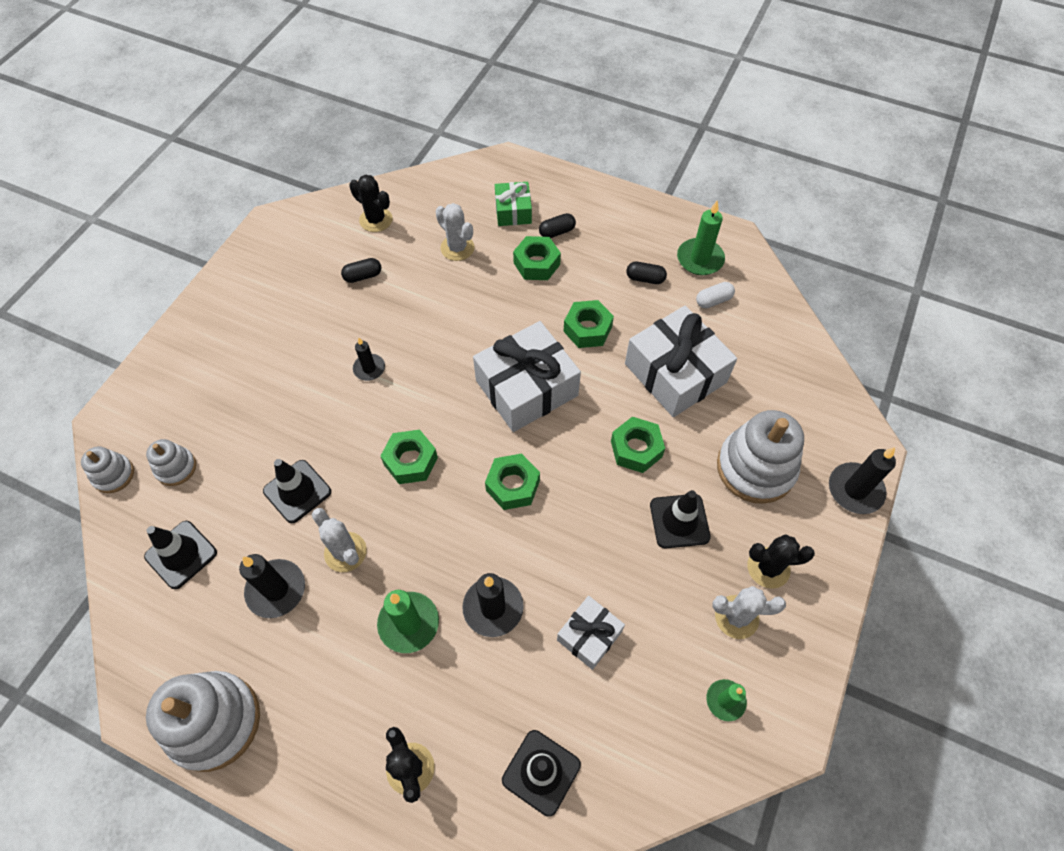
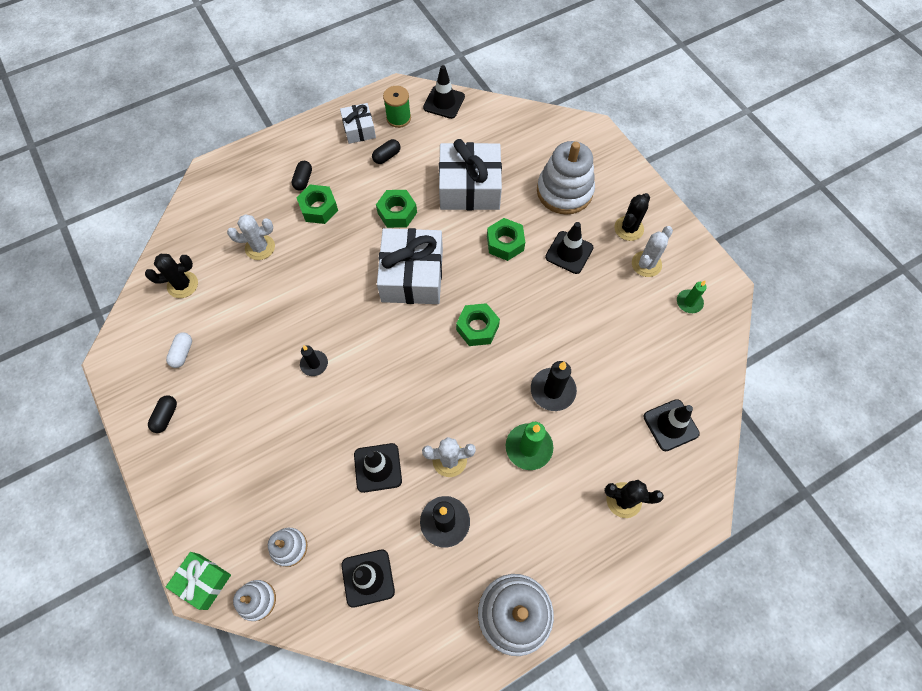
camera: 55 degrees left, 5 degrees up
black capsule [341,258,381,283] -> black capsule moved to [148,395,177,433]
green nut [381,430,438,484] -> none
green gift [495,182,532,226] -> green gift moved to [166,552,231,610]
white gift [557,596,625,670] -> white gift moved to [340,103,376,144]
green candle [677,201,725,275] -> green spool [383,86,411,128]
white capsule [696,282,735,308] -> white capsule moved to [166,332,192,368]
black candle [829,447,896,514] -> none
none -> black traffic cone [423,65,465,119]

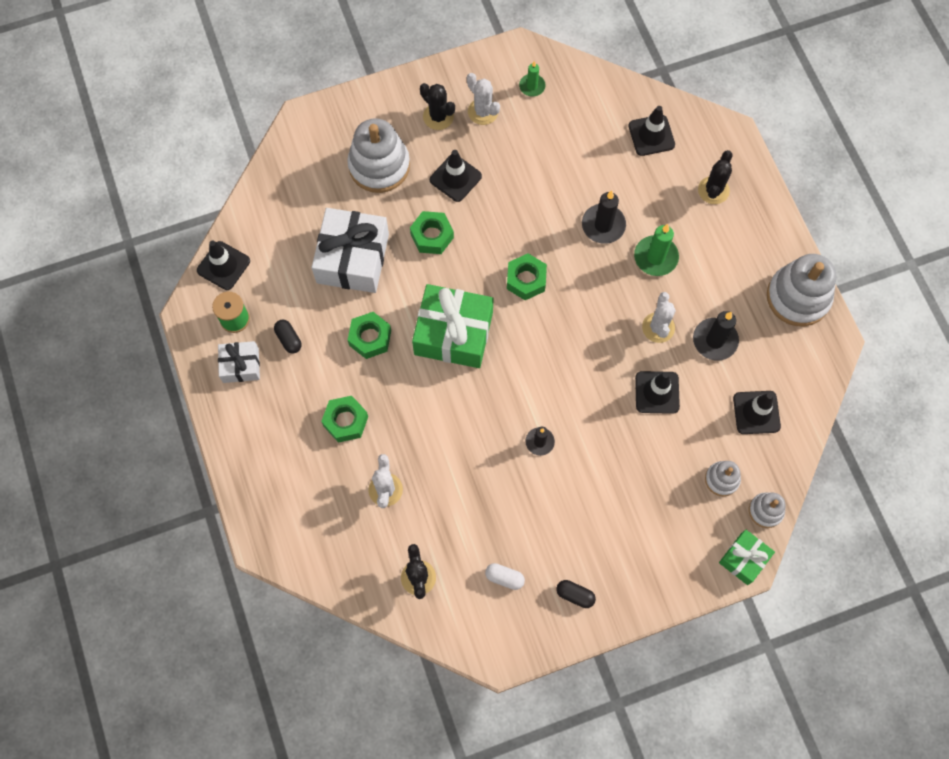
camera: 80 degrees left, 5 degrees up
black capsule [292,161,312,191] -> none
white gift [377,228,443,304] -> green gift [412,284,493,368]

